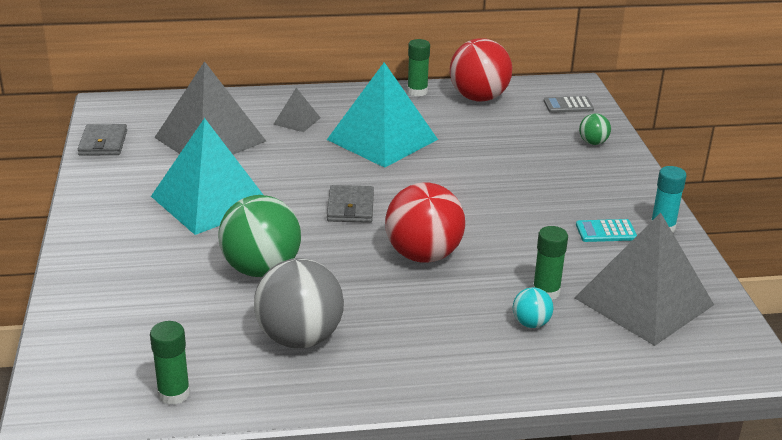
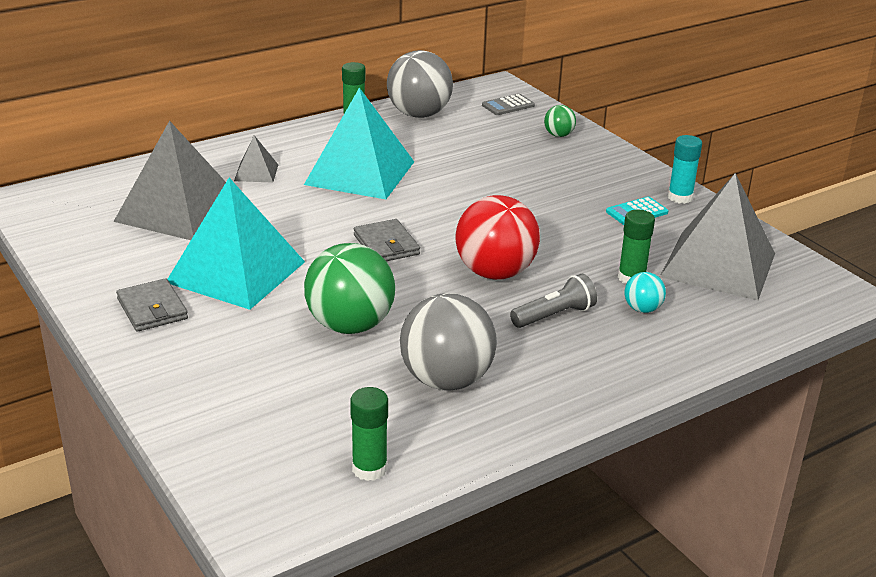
camera: 25 degrees left, 0 degrees up
grey wallet [78,124,127,156] -> grey wallet moved to [116,278,188,332]
red ball [450,38,512,102] -> grey ball [387,50,453,118]
none -> grey flashlight [510,274,597,328]

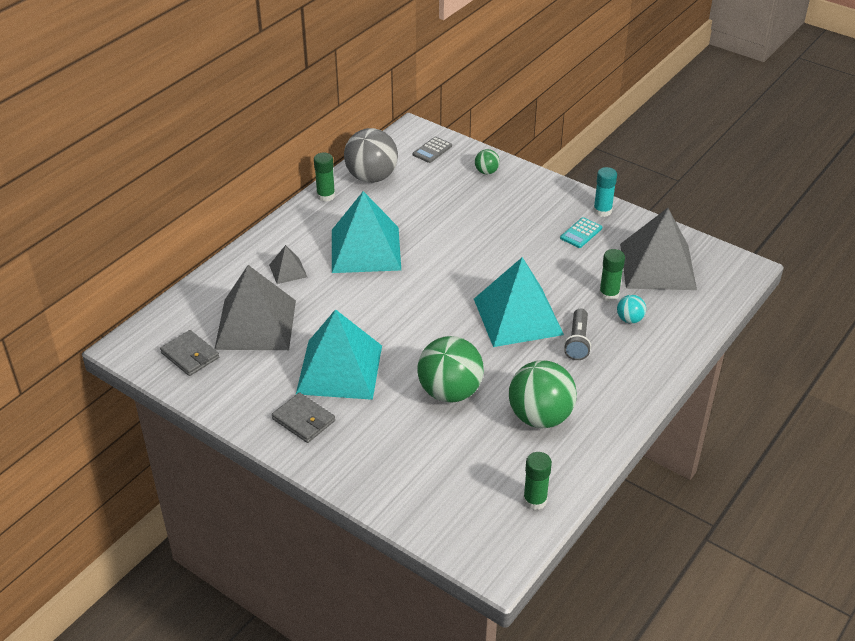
camera: 20 degrees left, 10 degrees up
grey wallet [354,219,420,261] -> grey wallet moved to [160,330,219,376]
grey ball [400,293,497,391] -> green ball [509,360,577,428]
red ball [456,195,540,280] -> turquoise pyramid [474,257,564,347]
grey flashlight [510,274,597,328] -> grey flashlight turned 150 degrees clockwise [564,308,591,360]

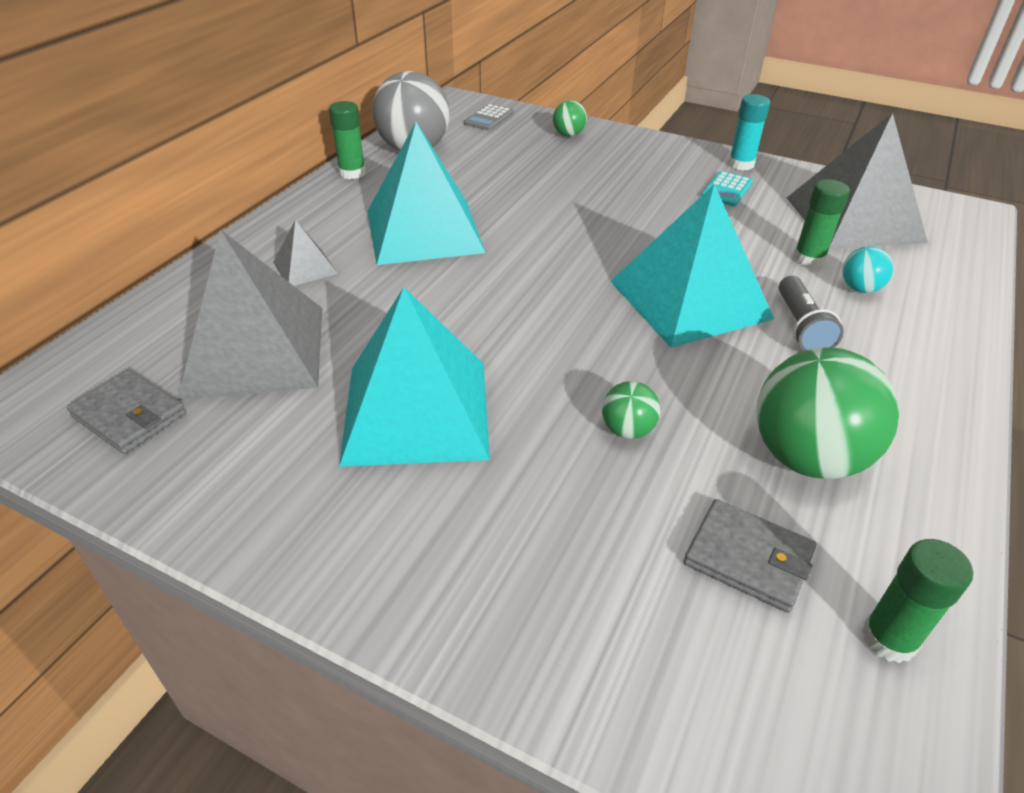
camera: 10 degrees left, 0 degrees up
grey wallet [272,392,335,443] -> grey wallet moved to [684,499,816,613]
green ball [417,336,484,403] -> green ball [602,381,661,439], size x0.47

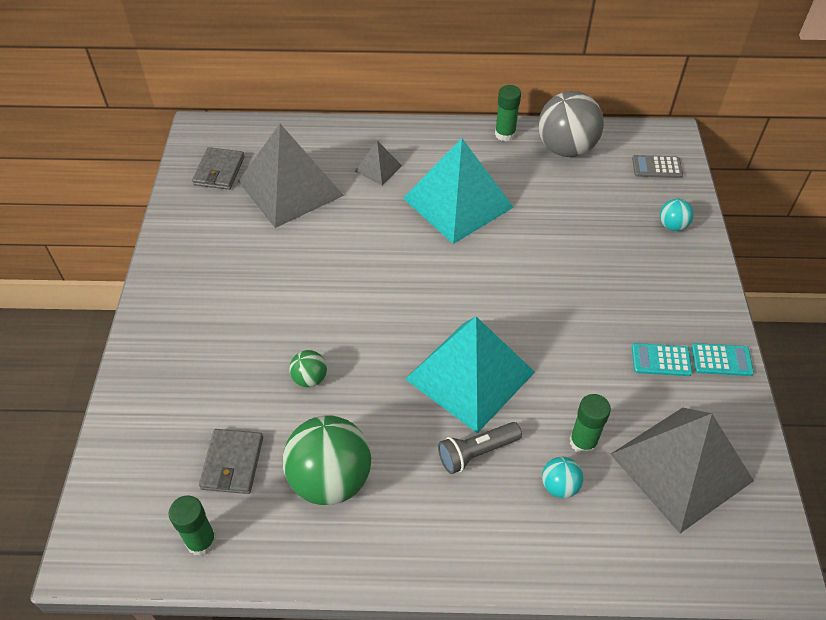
camera: 65 degrees right, 10 degrees up
turquoise pyramid [339,287,490,467] -> none
green ball [553,100,587,136] -> turquoise ball [660,199,694,231]
turquoise glue stick [728,94,770,170] -> turquoise calculator [691,343,754,376]

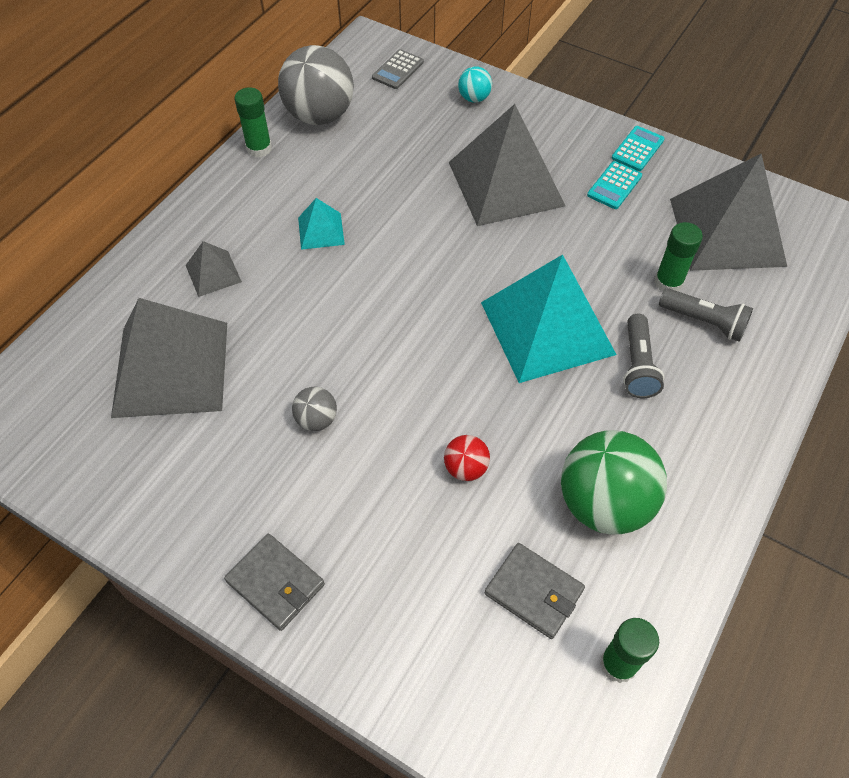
camera: 60 degrees left, 5 degrees up
grey wallet [192,147,245,190] -> grey wallet moved to [224,534,325,631]
green ball [289,350,327,387] -> red ball [444,435,490,481]
turquoise pyramid [403,138,514,244] -> turquoise pyramid [298,198,345,250], size x0.45
turquoise ball [542,457,583,498] -> grey flashlight [659,288,753,342]
none -> grey ball [292,387,337,431]
none -> grey pyramid [449,104,565,226]

